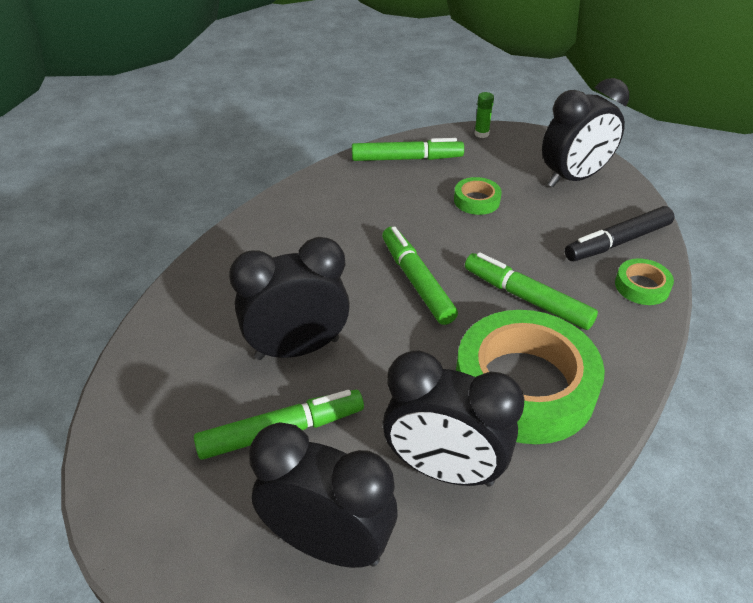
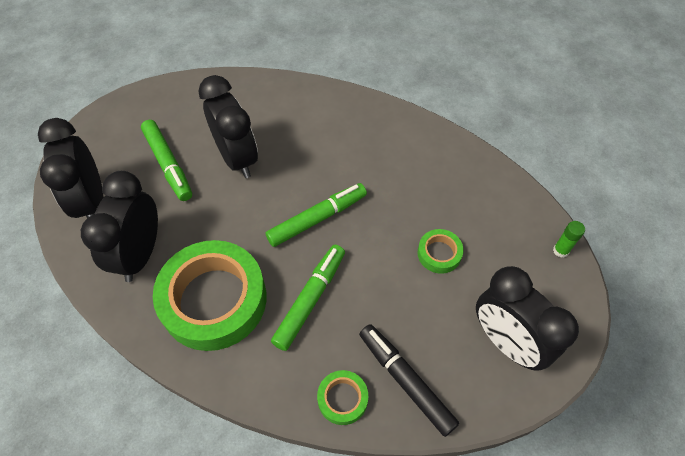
camera: 80 degrees right, 15 degrees up
black clock [249,422,398,568] -> black clock turned 150 degrees clockwise [38,118,103,218]
green marker [352,138,464,161] -> none

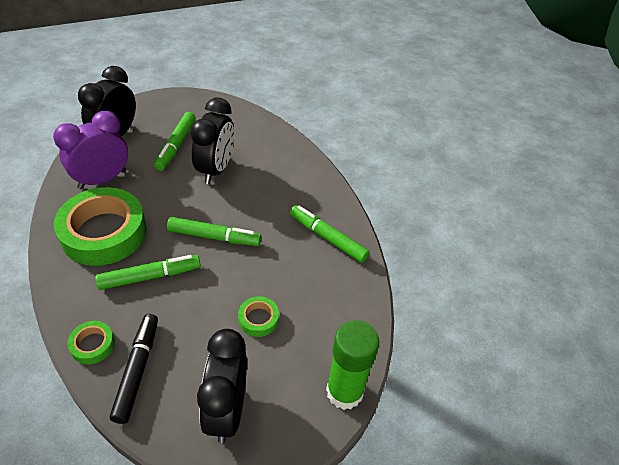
camera: 40 degrees right, 10 degrees down
black clock [81,171,158,282] -> purple clock [53,111,128,189]
green glue stick [553,221,585,258] -> green glue stick [326,320,379,410], size x2.35
none -> green marker [290,205,369,263]

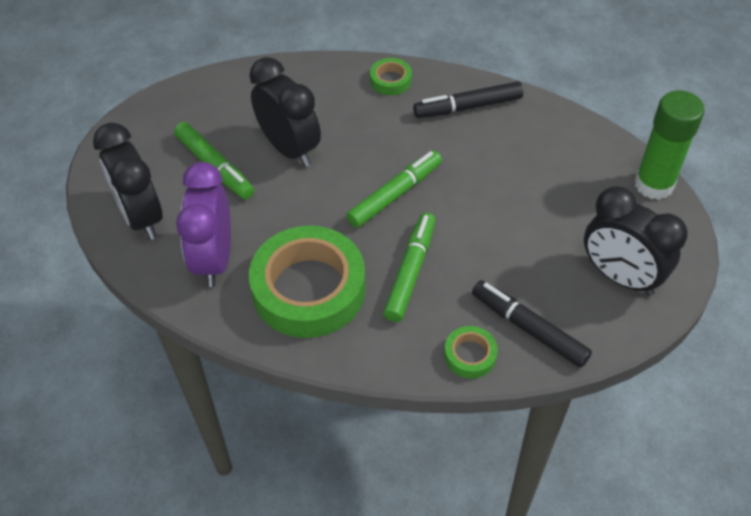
camera: 50 degrees left, 5 degrees up
green tape [238,296,279,337] -> green tape moved to [370,58,412,95]
green marker [290,205,369,263] -> black marker [413,81,523,118]

